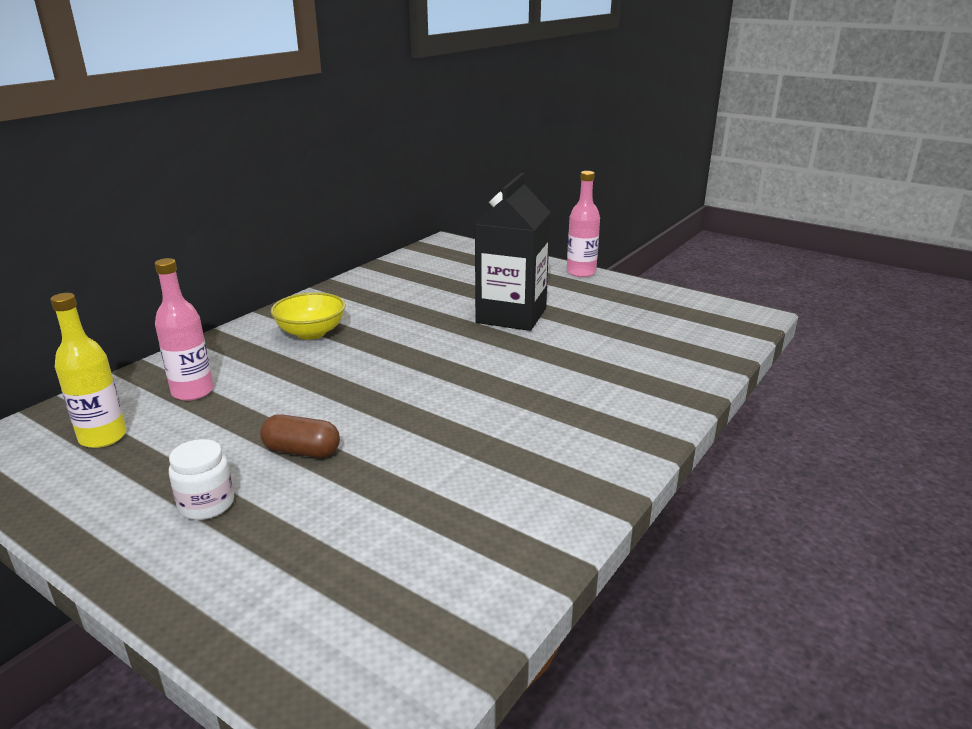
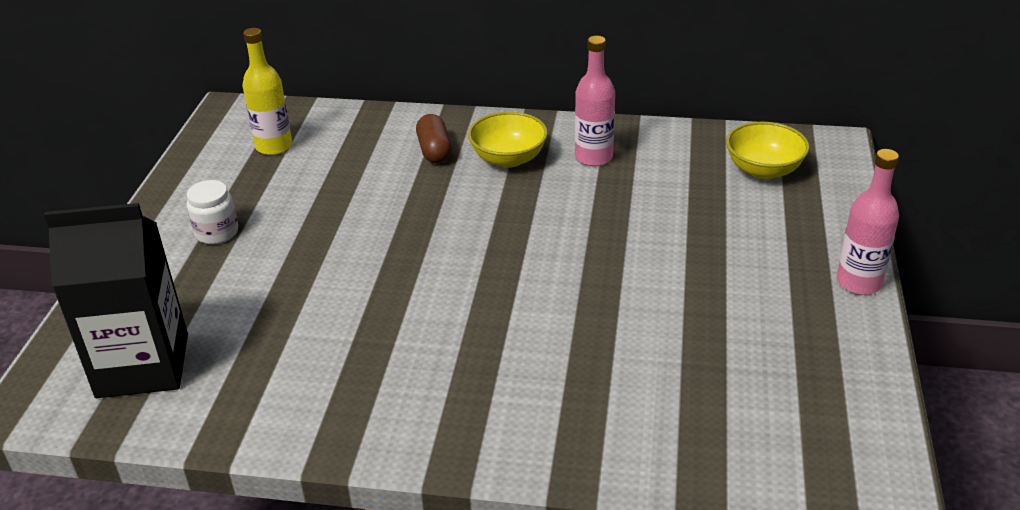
camera: 65 degrees right, 10 degrees up
pink bottle [155,258,214,401] -> pink bottle moved to [575,36,615,166]
brown capsule [260,414,340,458] -> brown capsule moved to [416,114,452,163]
black carton [475,173,551,331] -> black carton moved to [44,203,188,398]
none -> yellow bowl [726,121,809,179]

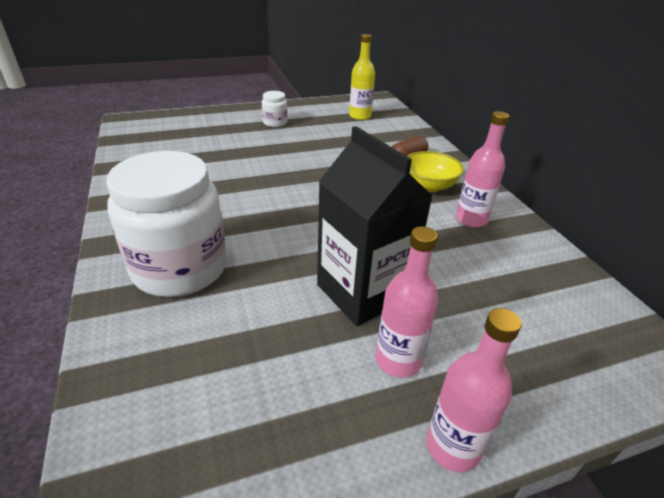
camera: 60 degrees right, 0 degrees up
black carton [44,203,188,398] -> black carton moved to [317,126,432,326]
yellow bowl [726,121,809,179] -> none
none -> white jar [106,151,227,297]
none -> pink bottle [376,226,438,378]

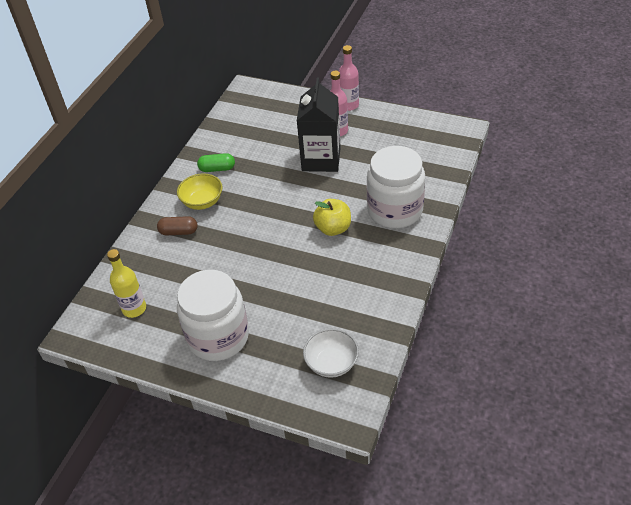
camera: 135 degrees left, 10 degrees up
white jar [262,91,288,127] -> white jar [177,270,249,361], size x2.30
pink bottle [456,111,509,227] -> green capsule [197,153,235,172]
none -> white bowl [303,329,359,378]
none -> yellow apple [313,199,351,236]

